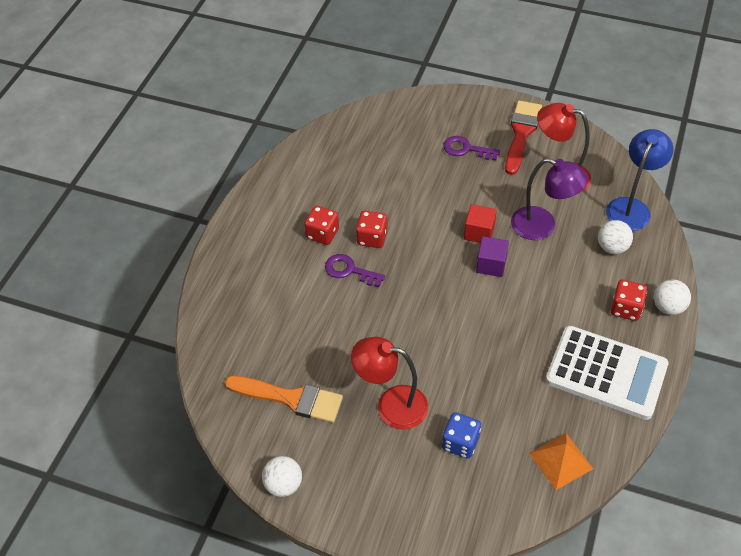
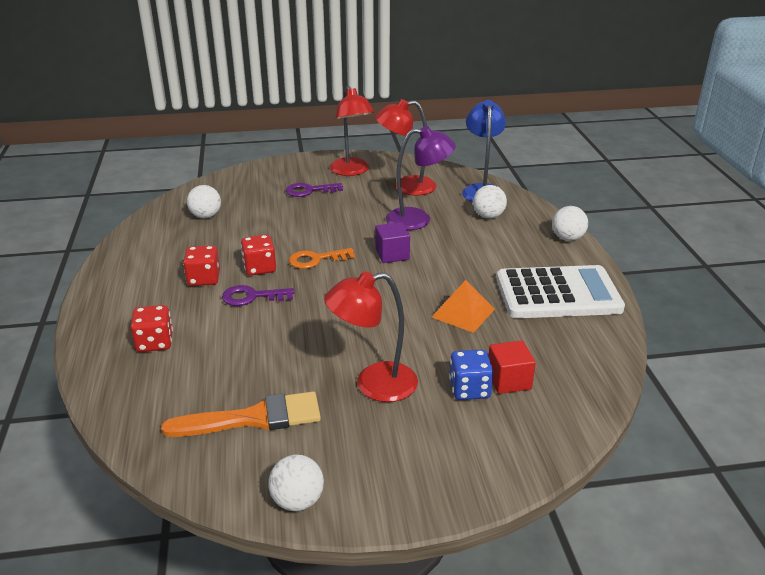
camera: 30 degrees left, 20 degrees down
red cube [464,204,497,243] -> red cube moved to [489,340,536,394]
red brush [505,101,542,175] -> red lamp [330,85,374,176]
orange pyramid [529,433,593,490] -> orange pyramid moved to [432,280,495,333]
red dice [611,280,647,321] -> red dice moved to [131,305,173,352]
none -> white ball [187,185,221,219]
none -> orange key [289,248,355,269]

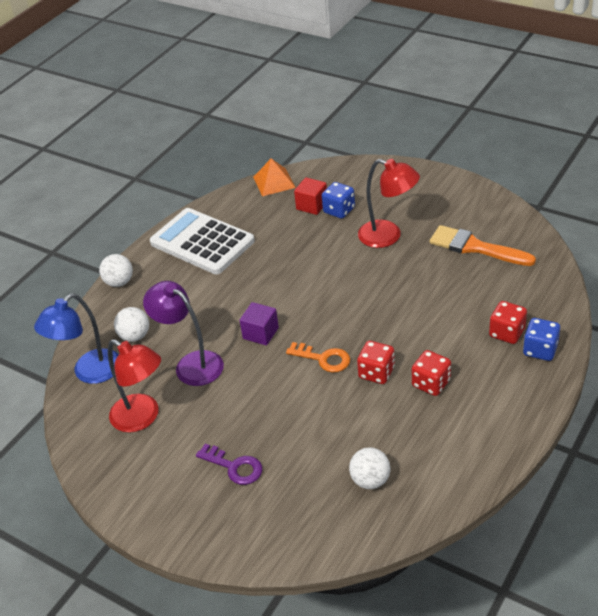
camera: 135 degrees left, 10 degrees up
purple key [222,285,294,306] -> none
white ball [268,454,324,511] -> none
red lamp [330,85,374,176] -> none
orange pyramid [432,280,495,333] -> orange pyramid moved to [253,158,296,196]
none -> blue dice [523,318,560,361]

